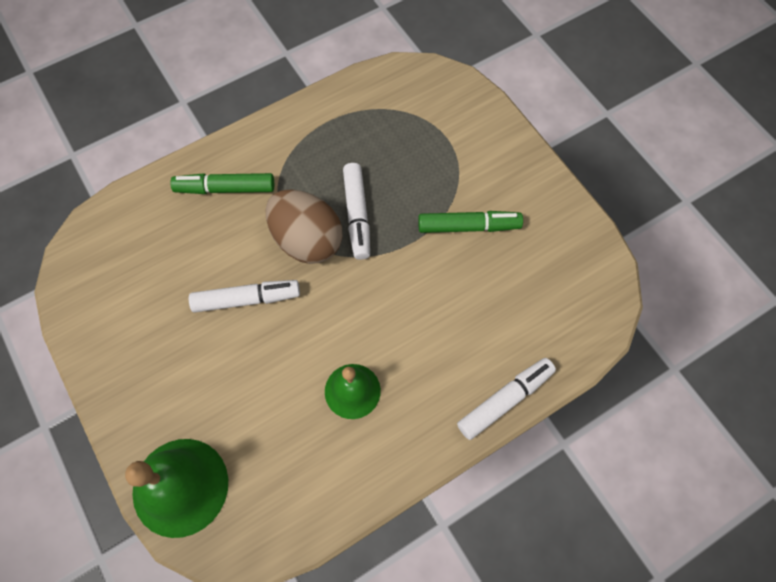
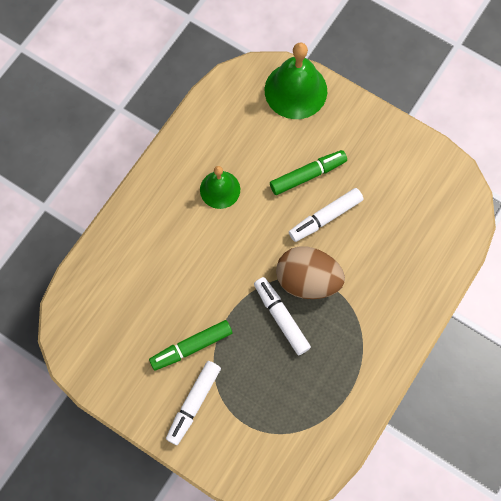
camera: 155 degrees right, 5 degrees up
green marker [170,173,274,194] -> green marker moved to [270,150,347,195]
white marker [457,358,556,440] -> white marker moved to [166,361,221,445]

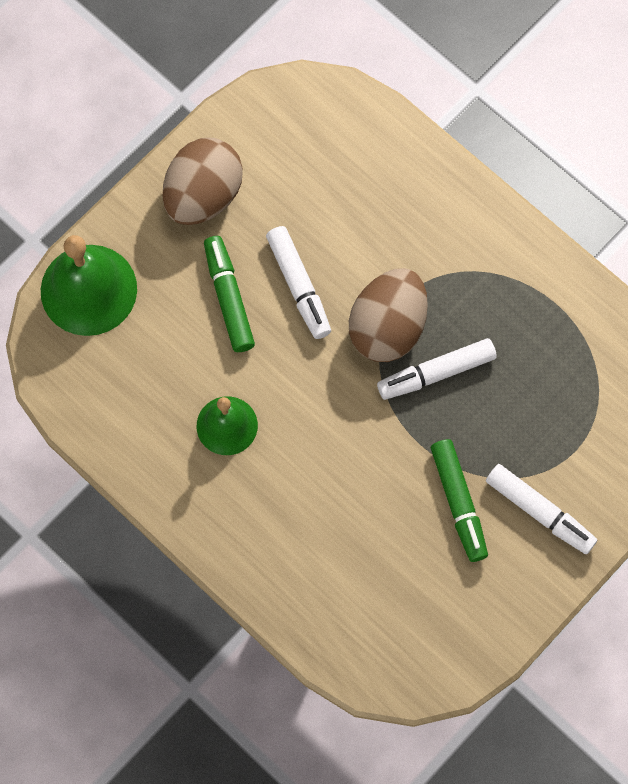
camera: 80 degrees left, 0 degrees up
none -> brown egg [163,138,243,225]

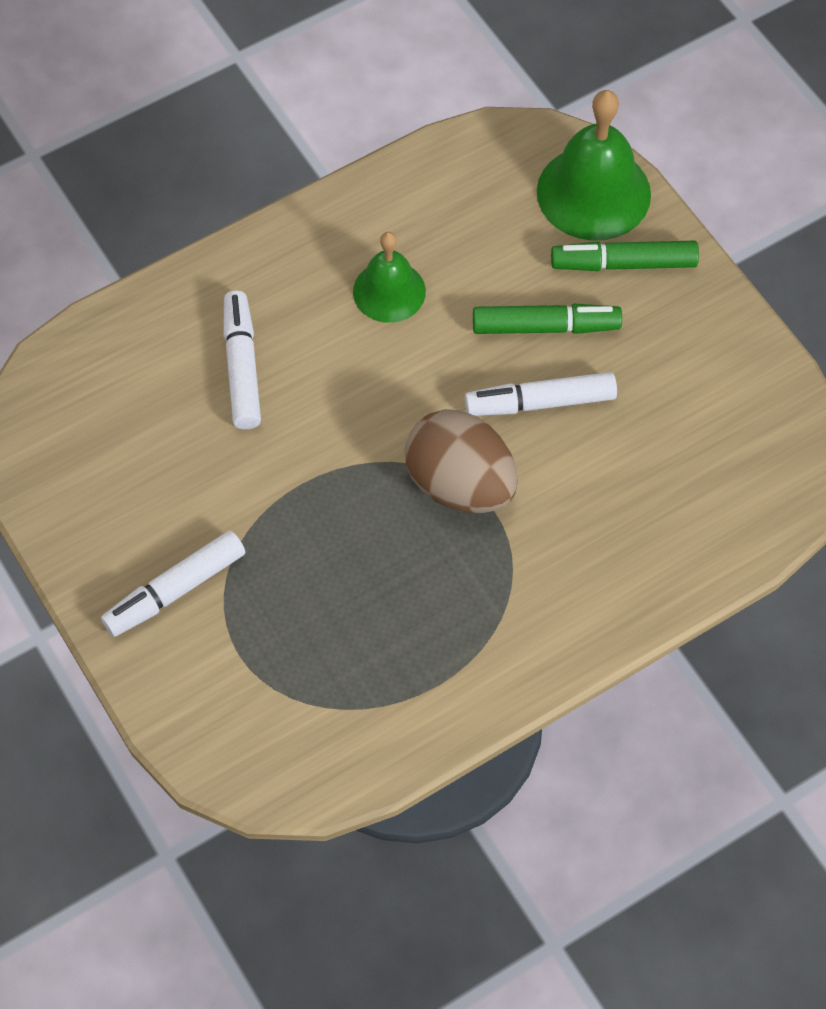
camera: 105 degrees right, 10 degrees down
brown egg [163,138,243,225] -> none
white marker [377,338,497,400] -> white marker moved to [224,291,261,429]
green marker [431,439,488,562] -> green marker moved to [551,240,699,271]

